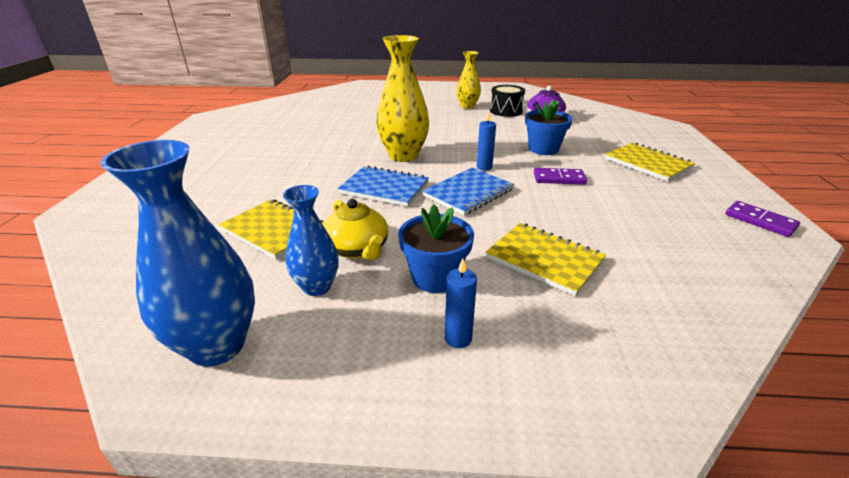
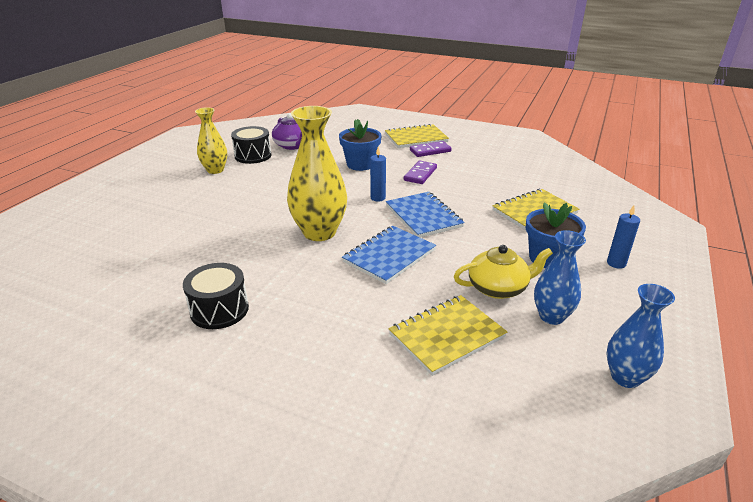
camera: 70 degrees left, 0 degrees up
blue vase [100,140,255,367] -> blue vase [606,284,675,388], size x0.61
purple domino [725,201,800,237] -> purple domino moved to [410,141,452,157]
none -> black drum [183,263,249,329]

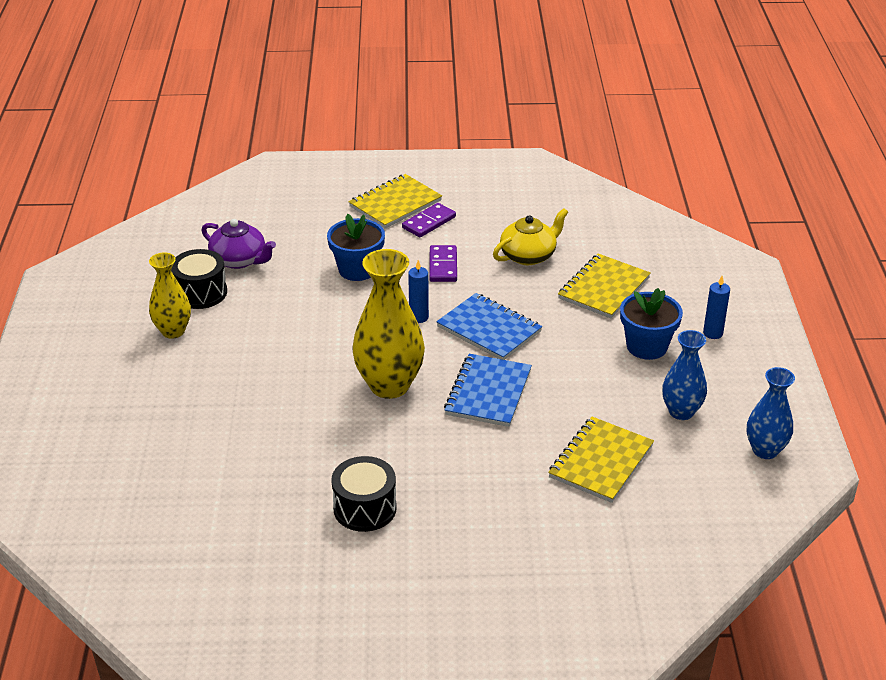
camera: 25 degrees left, 5 degrees up
yellow teapot [454,245,553,299] -> yellow teapot moved to [493,208,568,265]

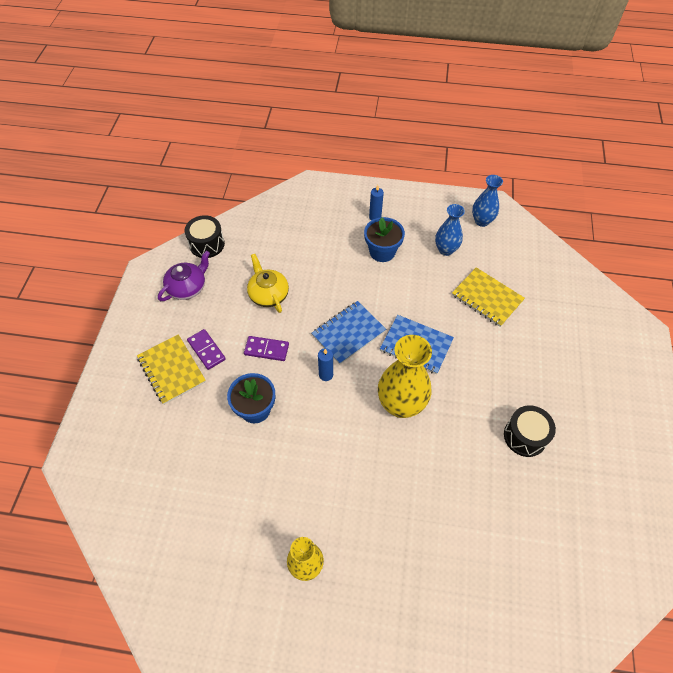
camera: 80 degrees left, 20 degrees up
black drum [171,249,227,309] -> black drum moved to [185,215,225,258]
purple teapot [201,219,276,269] -> purple teapot moved to [158,251,210,301]
yellow notebook [558,253,650,318] -> none

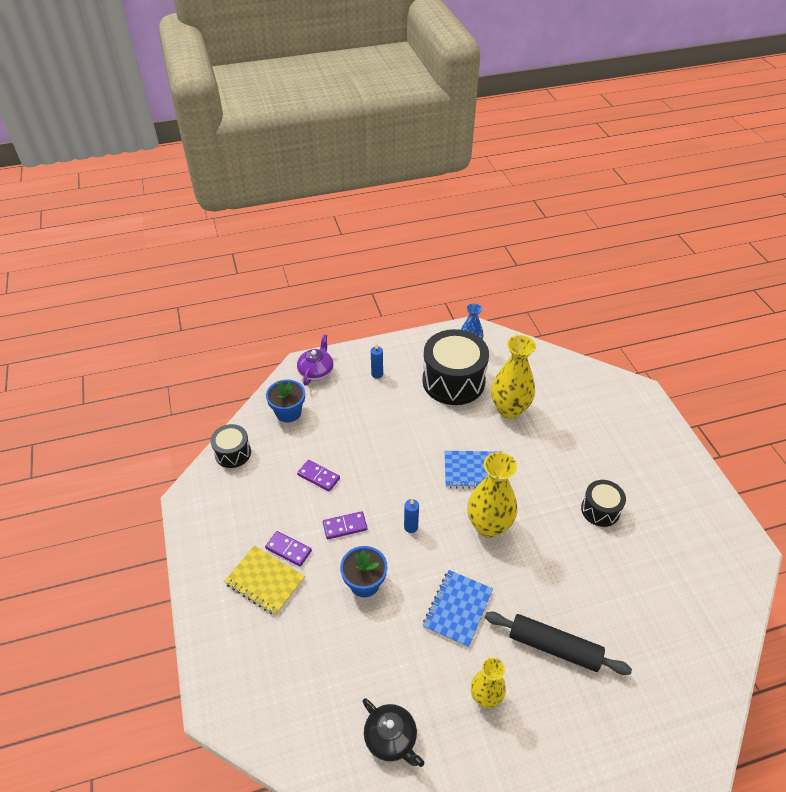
camera: 25 degrees left, 10 degrees down
purple teapot [158,251,210,301] -> purple teapot moved to [297,335,334,386]
yellow teapot [247,254,289,313] -> purple domino [297,460,340,492]
blue notebook [312,301,386,364] -> blue notebook moved to [423,570,493,648]
blue flower pot [364,217,405,262] -> blue flower pot moved to [266,379,305,423]
blue vase [435,204,465,256] -> black drum [422,329,489,405]
yellow notebook [452,267,525,327] -> yellow vase [491,335,536,419]
none -> black teapot [362,698,424,767]
none -> black rolling pin [485,612,632,675]

